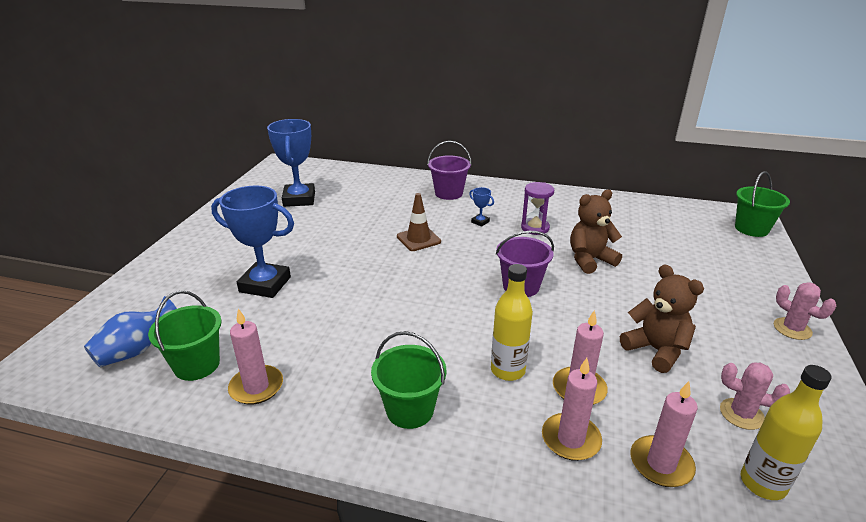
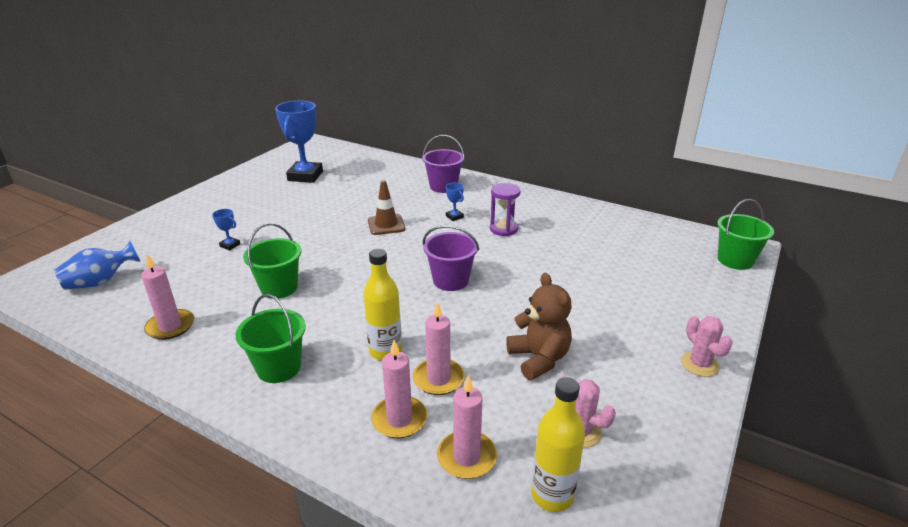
camera: 15 degrees right, 0 degrees up
green bucket [148,291,222,381] -> green bucket moved to [243,223,302,299]
blue trophy [211,186,294,298] -> blue trophy [212,209,240,250], size x0.42
brown teddy bear [570,190,622,274] -> none

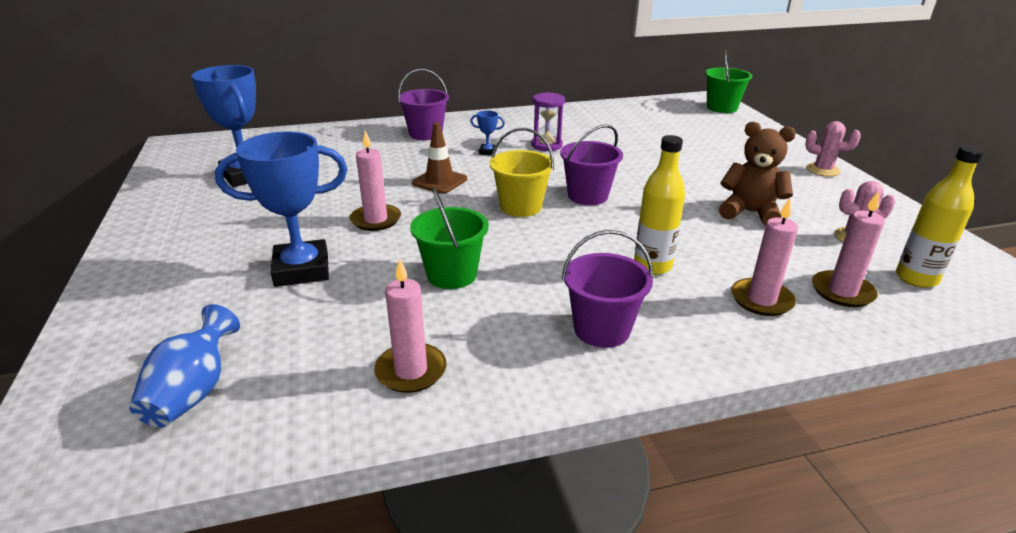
camera: 45 degrees left, 0 degrees up
blue trophy [212,209,240,250] -> blue trophy [215,131,347,287], size x2.39
green bucket [235,294,306,383] -> purple bucket [562,230,653,348]
pink candle [413,302,465,395] -> pink candle moved to [350,130,401,231]
none -> yellow bucket [490,128,554,217]

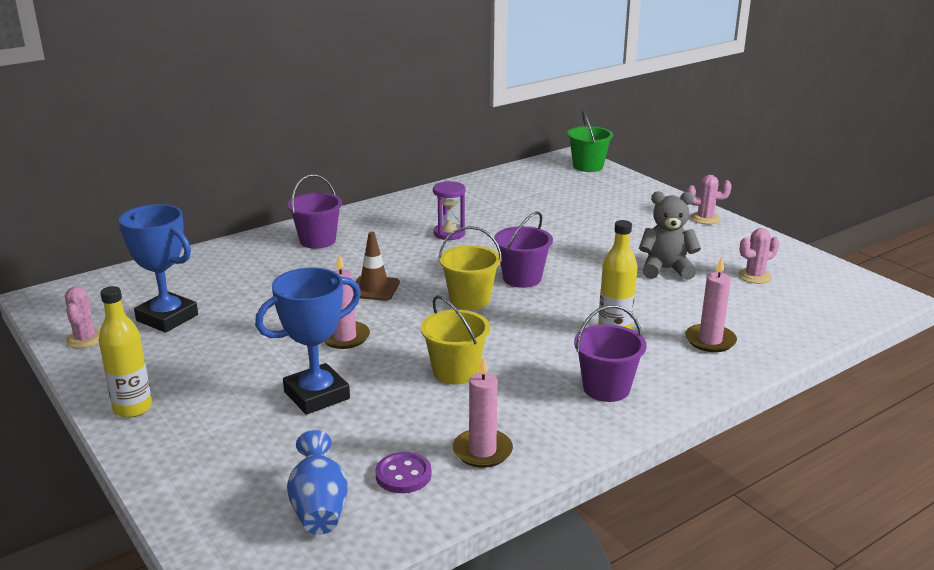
camera: 20 degrees left, 5 degrees down
green bucket [410,187,489,289] -> yellow bucket [420,295,490,385]
blue trophy [470,111,505,156] -> none
brown teddy bear [719,121,796,226] -> grey teddy bear [639,191,701,280]
pink candle [812,191,885,307] -> none
yellow bottle [896,145,984,288] -> yellow bottle moved to [99,286,152,418]
none -> pink cactus [65,286,100,349]
none -> purple button [375,452,432,493]

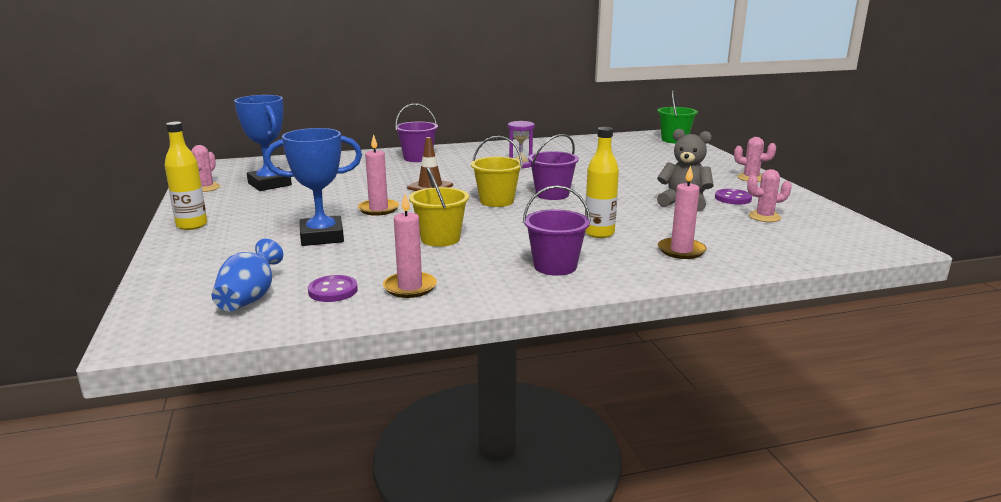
camera: 20 degrees right, 5 degrees down
none -> purple button [715,189,752,205]

